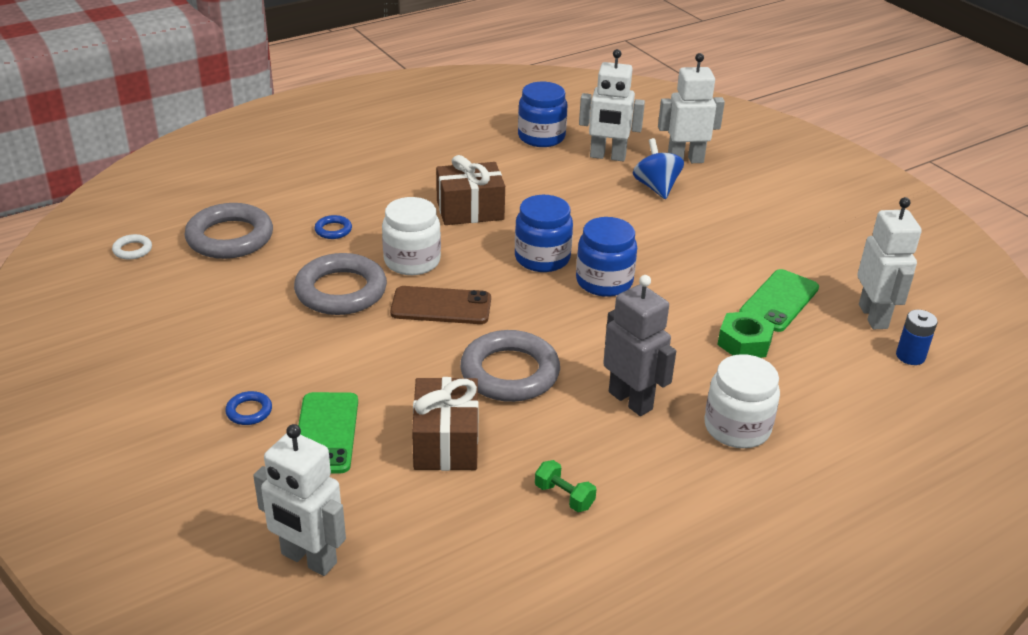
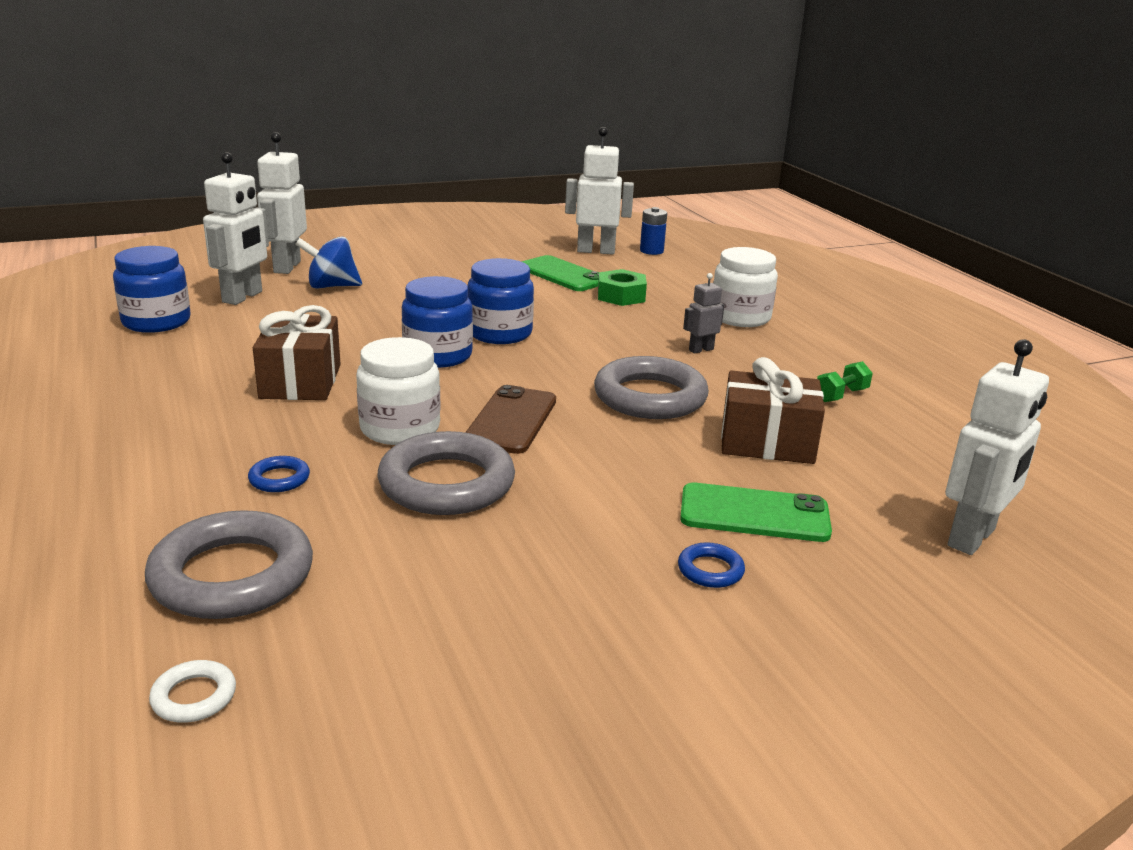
camera: 80 degrees left, 10 degrees down
grey robot [603,275,676,416] -> grey robot [683,273,724,354], size x0.52

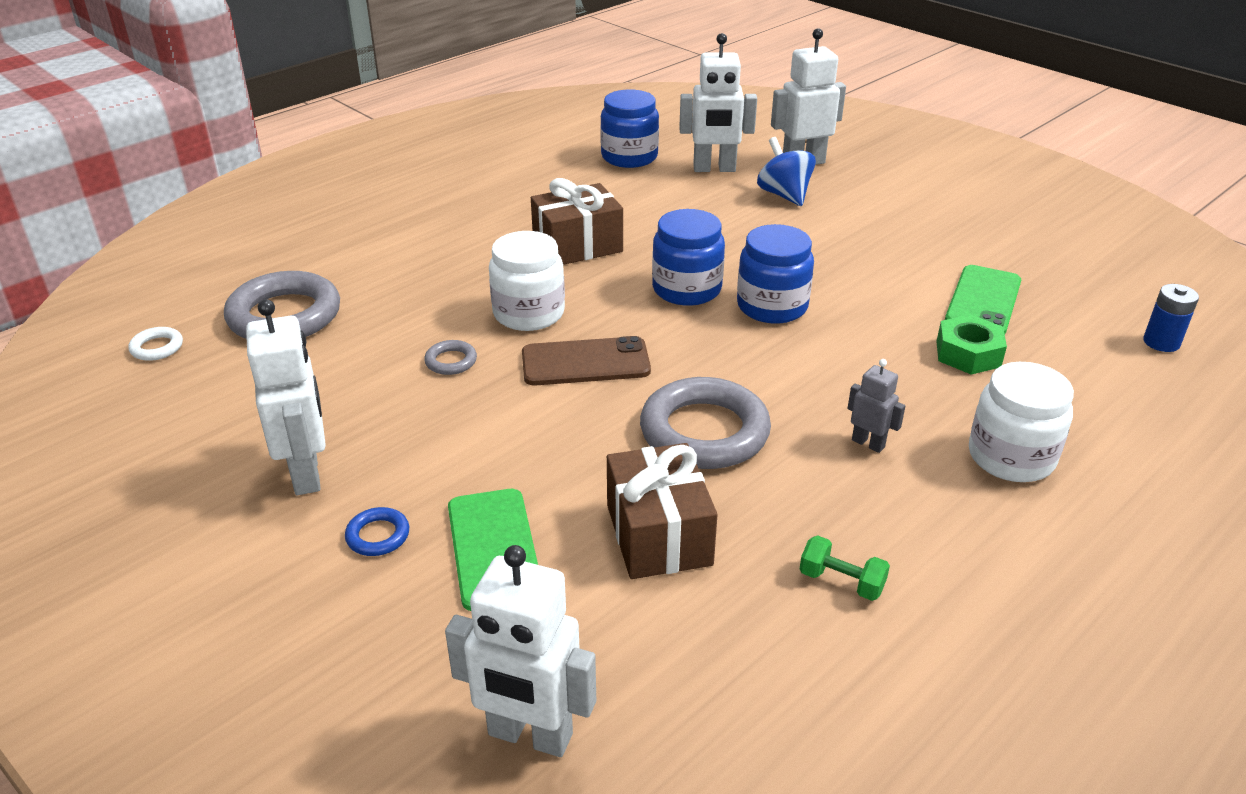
camera: 70 degrees right, 10 degrees up
blue ring [248,456,310,492] -> none
grey ring [378,431,515,515] -> grey ring [424,340,477,375], size x0.44
white robot [565,127,634,255] -> white robot moved to [246,299,326,495]

